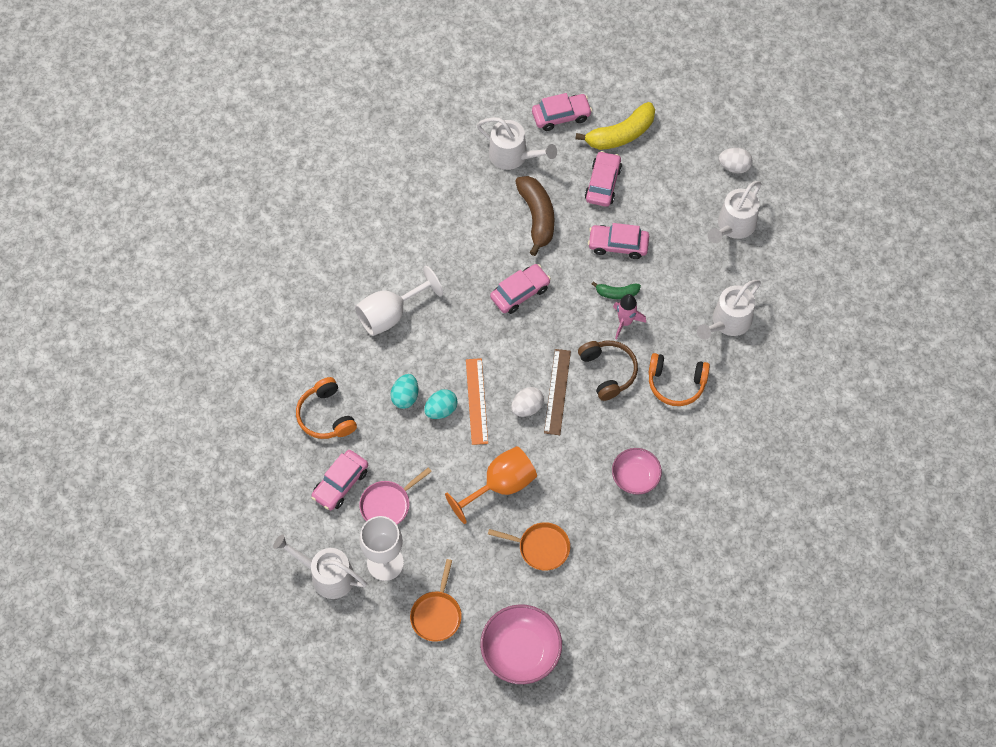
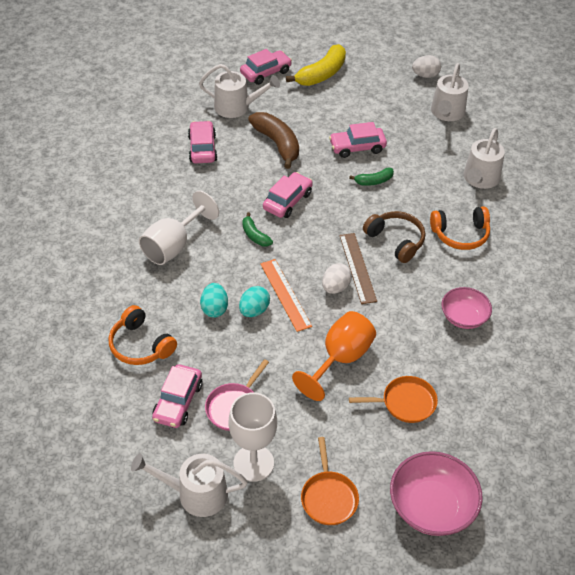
camera: 20 degrees left, 15 degrees down
pink car [585,151,622,207] -> pink car moved to [188,121,217,164]
pink rocket [613,294,646,339] -> none
none -> green banana [242,212,273,246]

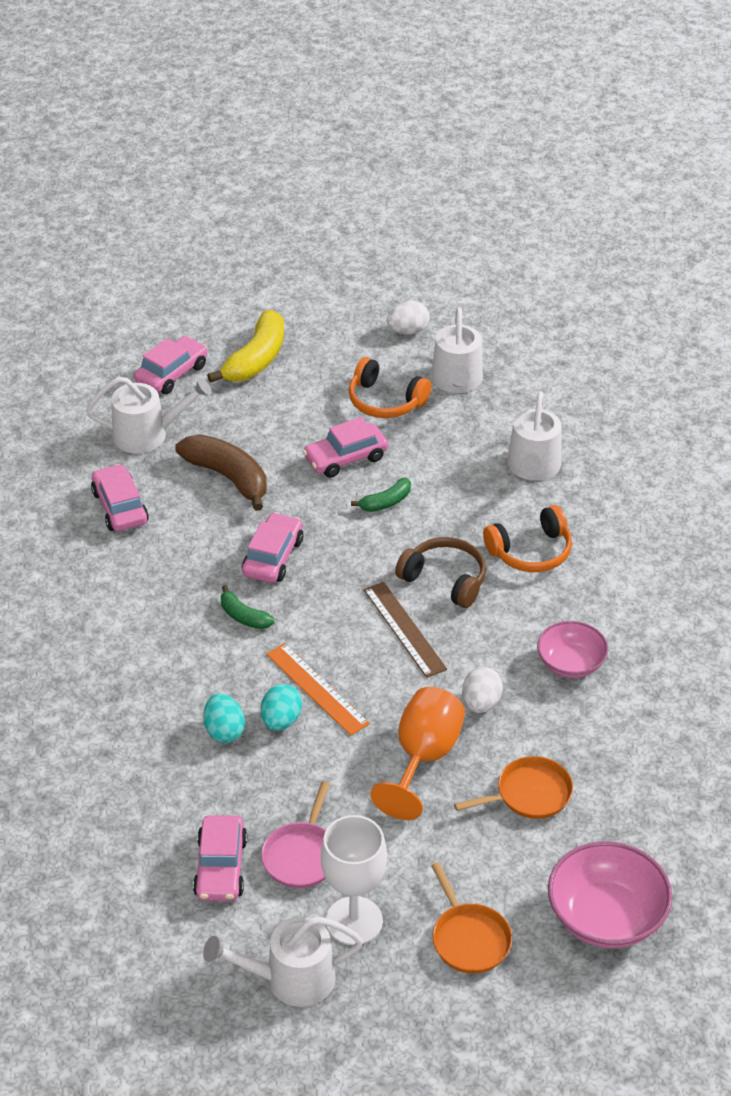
camera: 15 degrees left, 5 degrees down
orange headphones [109,305,177,365] -> orange headphones moved to [348,357,431,418]
white goblet [139,191,219,265] -> none
white egg [322,263,352,294] -> white egg moved to [462,667,503,713]

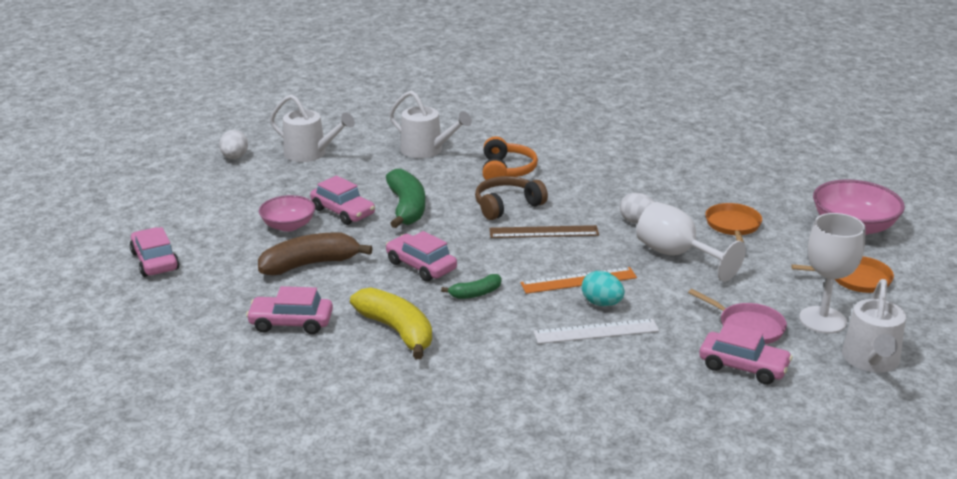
camera: 65 degrees left, 15 degrees down
white watering can [86,377,212,454] -> none
turquoise egg [203,693,245,743] -> white ruler [533,319,659,344]
yellow banana [207,310,284,383] -> yellow banana moved to [350,287,432,359]
pink car [303,417,388,478] -> pink car turned 45 degrees counterclockwise [310,176,375,225]
orange headphones [348,357,431,418] -> none
green banana [351,478,411,512] -> green banana [386,169,425,228], size x1.87
orange goblet [370,687,465,820] -> white goblet [636,202,746,282]
pink bowl [537,621,608,678] -> pink bowl moved to [259,195,315,232]

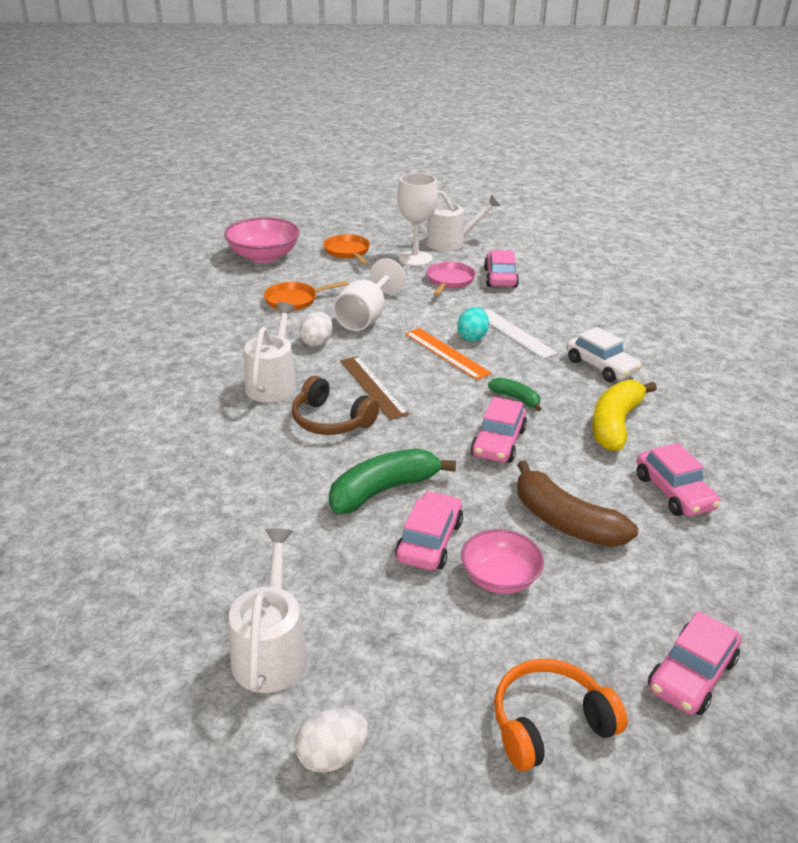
camera: 115 degrees left, 5 degrees up
white watering can [389,90,472,158] -> white watering can moved to [244,302,297,403]
orange headphones [483,136,538,180] -> orange headphones moved to [494,659,627,771]
none -> white car [566,327,642,382]

